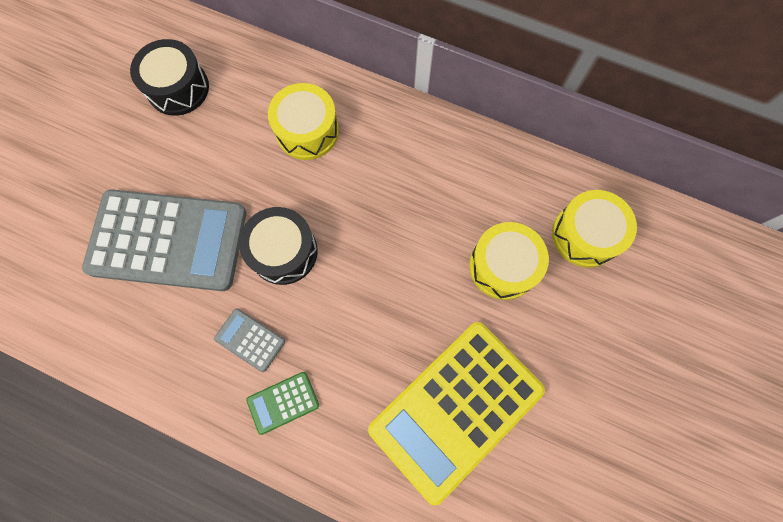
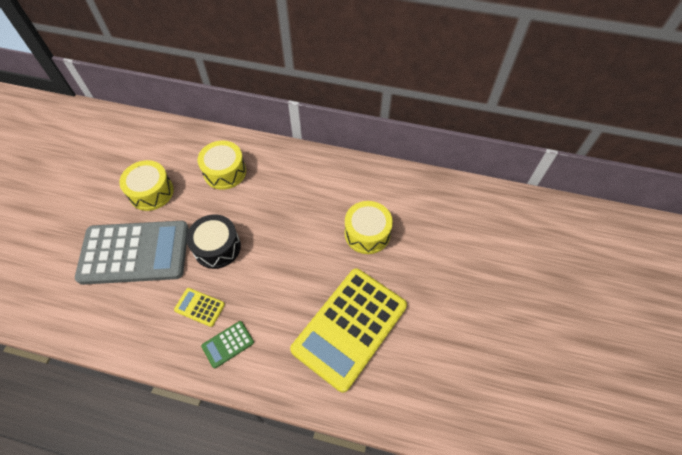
camera: 10 degrees left, 15 degrees down
black drum [130,39,209,116] -> none
grey calculator [214,309,285,372] -> yellow calculator [174,288,225,327]
yellow drum [552,190,637,268] -> yellow drum moved to [119,160,174,211]

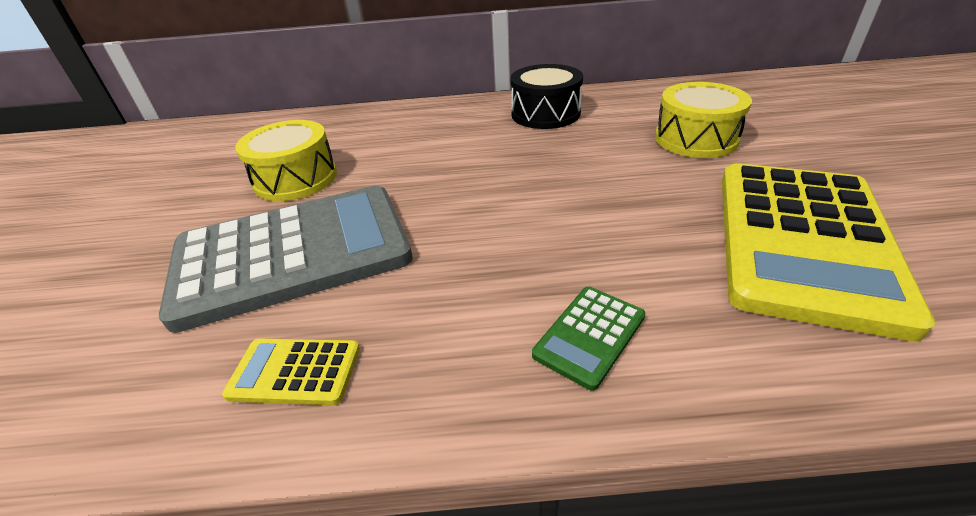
camera: 15 degrees left, 20 degrees down
yellow calculator [174,288,225,327] -> yellow calculator moved to [222,338,360,405]
black drum [186,215,241,269] -> black drum moved to [510,64,583,129]
yellow drum [197,141,246,190] -> none

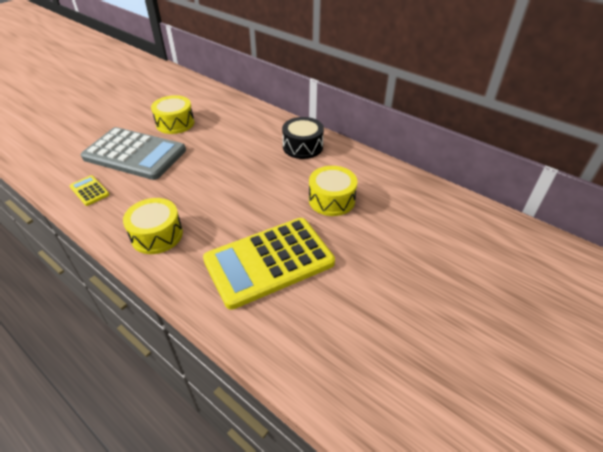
camera: 40 degrees right, 5 degrees up
green calculator [532,287,645,391] -> yellow drum [123,198,183,254]

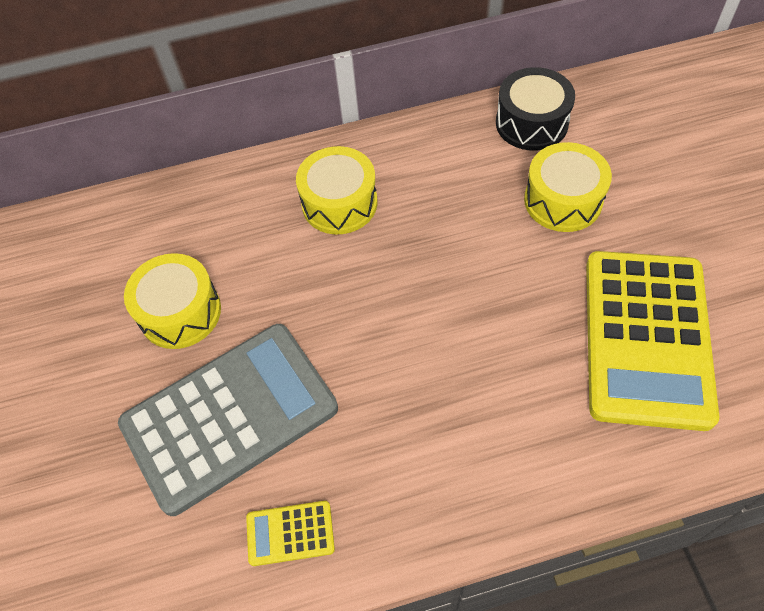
camera: 50 degrees left, 15 degrees up
yellow drum [123,198,183,254] -> yellow drum moved to [296,146,377,234]
black drum [282,117,324,159] -> black drum moved to [496,67,575,151]

